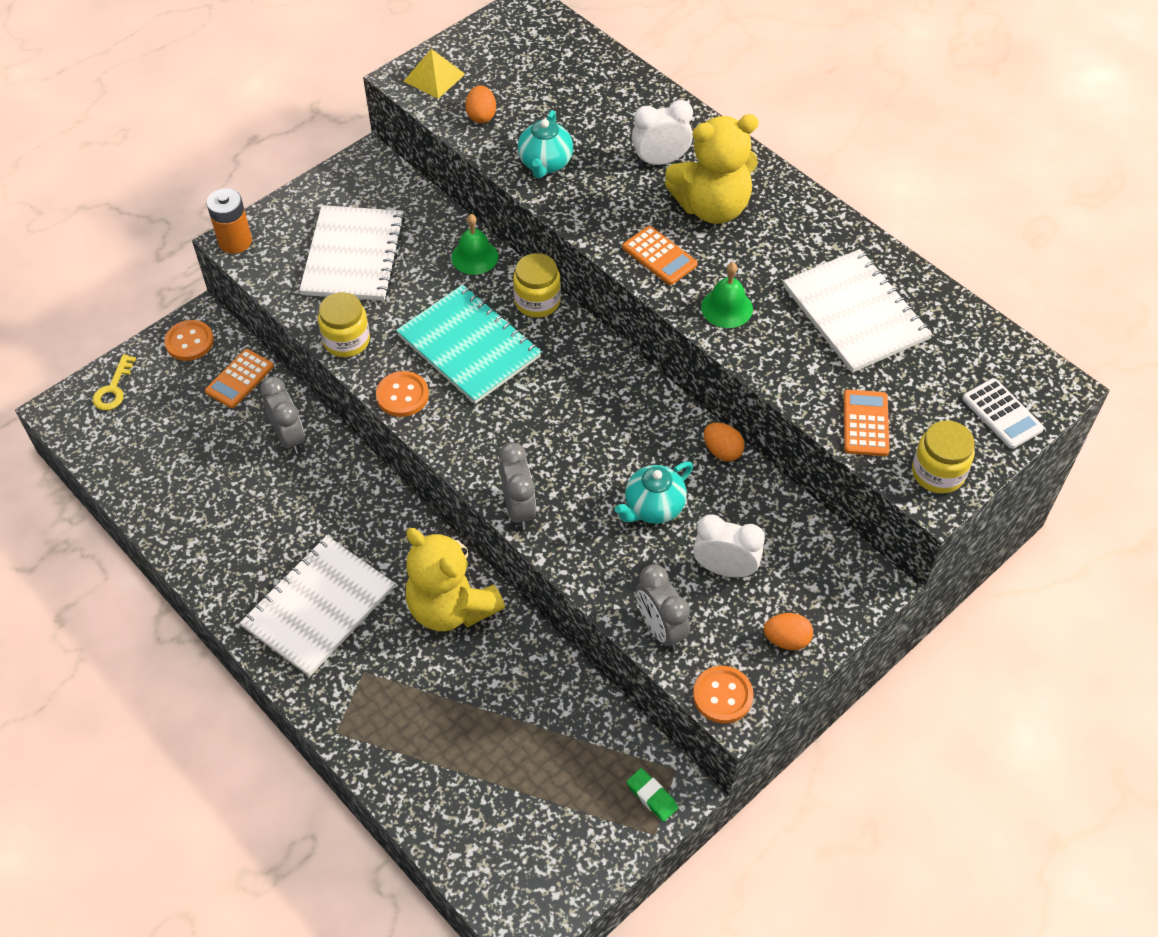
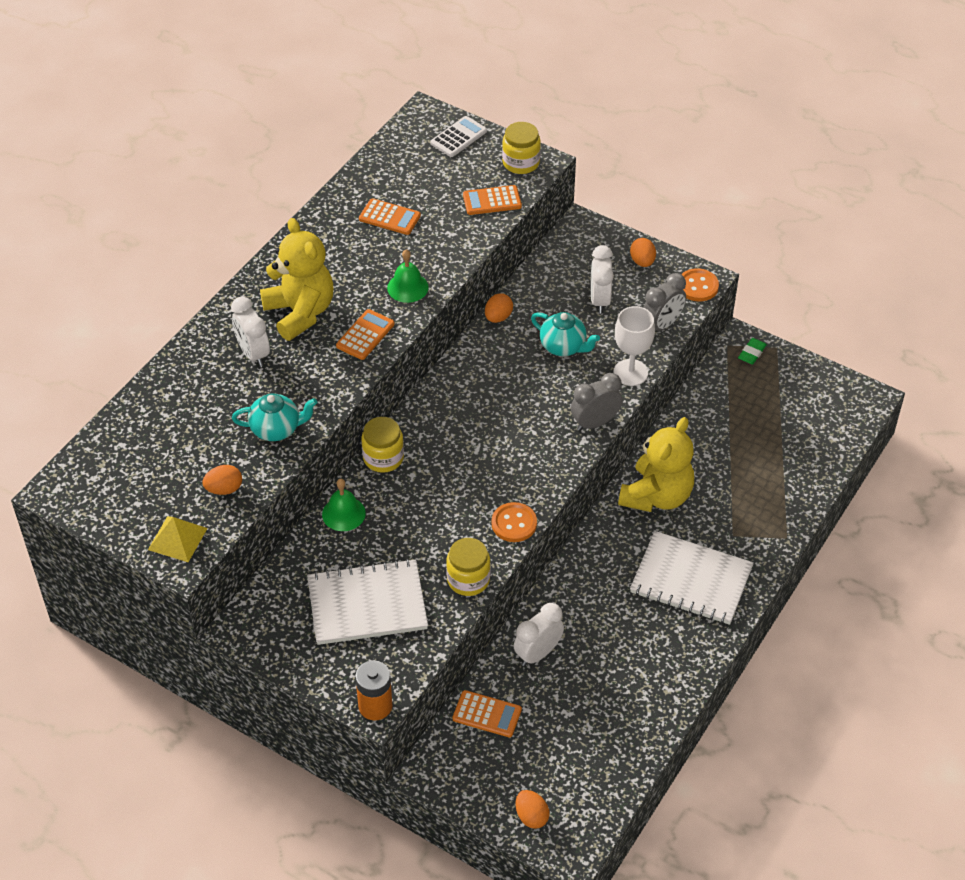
camera: 105 degrees left, 5 degrees down
yellow key [93,354,136,410] -> orange egg [516,790,550,829]
orange button [164,320,214,361] -> none
grey clock [260,377,305,454] -> white clock [514,603,564,666]
turquoise notebook [396,285,542,404] -> none
white notebook [783,249,932,373] -> orange calculator [359,198,421,235]
none -> white goblet [614,306,655,386]

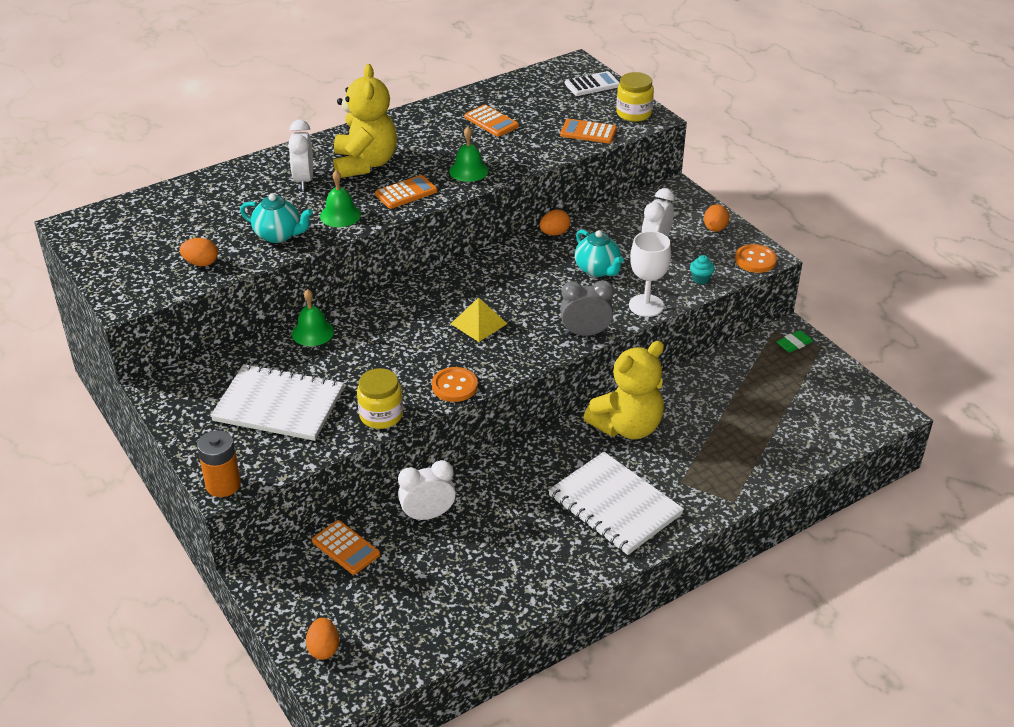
camera: 25 degrees right, 10 degrees down
yellow pyramid [148,516,208,562] -> yellow pyramid moved to [451,297,508,342]
yellow jar [361,417,404,473] -> none
grey clock [643,273,686,331] -> turquoise cupcake [690,255,715,284]
none -> green bell [320,170,361,227]

